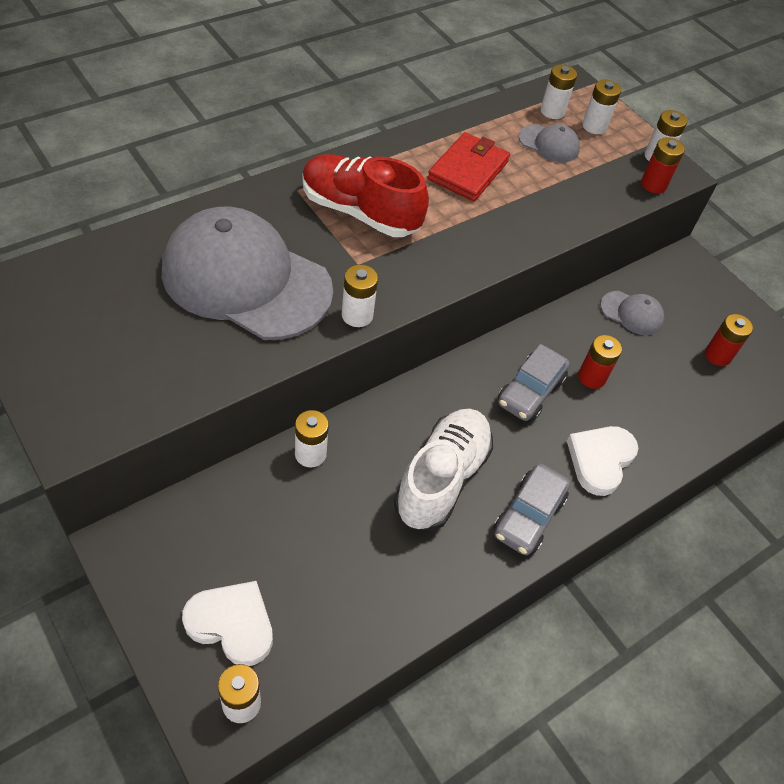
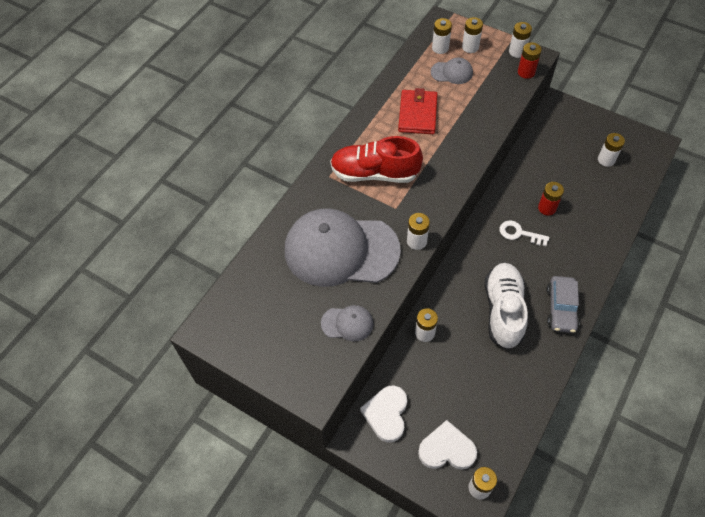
camera: 15 degrees left, 5 degrees up
grey car [498,344,570,421] -> white key [500,221,550,246]
white heart [567,426,638,496] -> white heart moved to [360,385,407,443]
grey cap [600,291,664,335] -> grey cap moved to [321,305,374,342]
red battery [705,314,753,366] -> white battery [598,133,625,167]

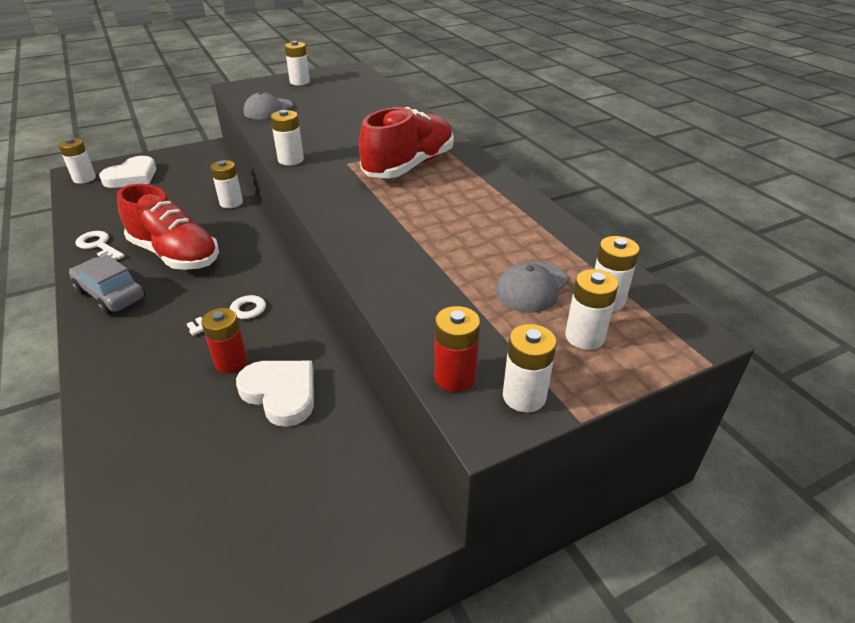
camera: 120 degrees right, 20 degrees down
grey cap [285,208,401,287] -> none
white heart [360,385,407,443] -> white heart moved to [236,361,314,427]
red wallet [398,88,437,134] -> none
white shoe [485,263,528,349] -> red shoe [117,184,219,270]
white battery [598,133,625,167] -> white battery moved to [285,41,310,85]
none -> white key [75,231,125,260]

